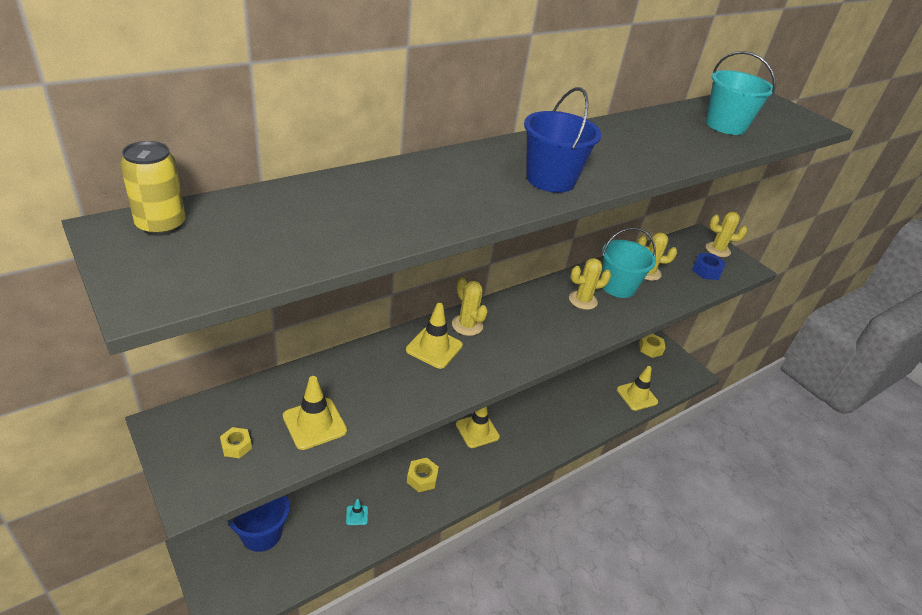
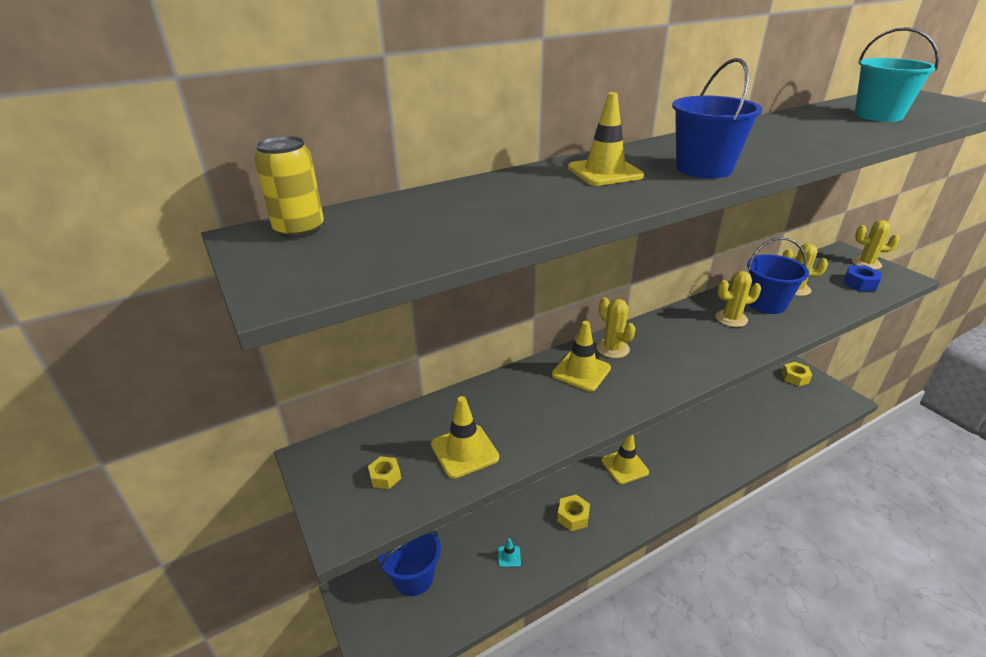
camera: 10 degrees right, 5 degrees down
turquoise bucket [602,227,656,298] -> blue bucket [747,237,809,314]
yellow traffic cone [617,366,658,411] -> yellow traffic cone moved to [568,92,644,186]

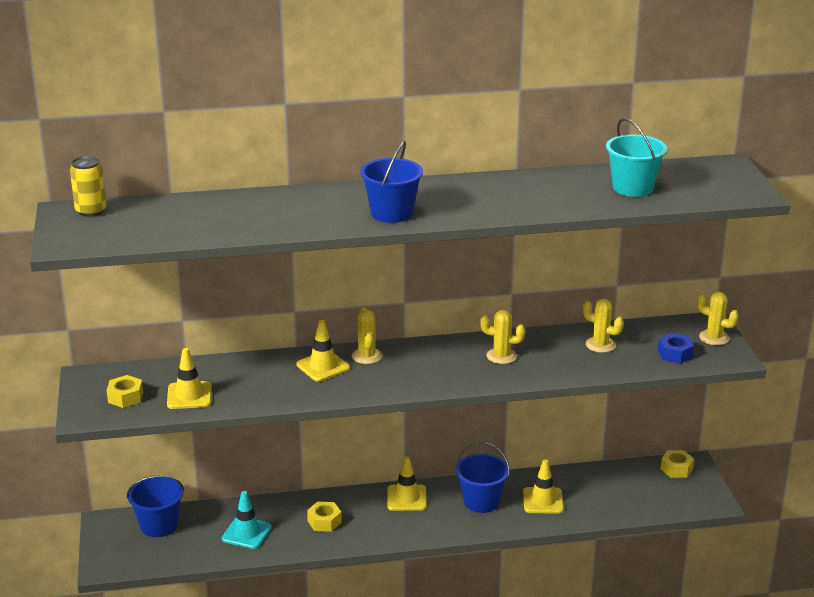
camera: 20 degrees right, 5 degrees down
yellow nut [368,456,401,489] -> yellow nut [107,375,143,408], size x1.52
turquoise traffic cone [498,538,521,567] -> turquoise traffic cone [222,491,272,549], size x1.93
yellow traffic cone [568,92,644,186] -> yellow traffic cone moved to [523,459,564,514]
blue bucket [747,237,809,314] -> blue bucket moved to [456,442,510,513]

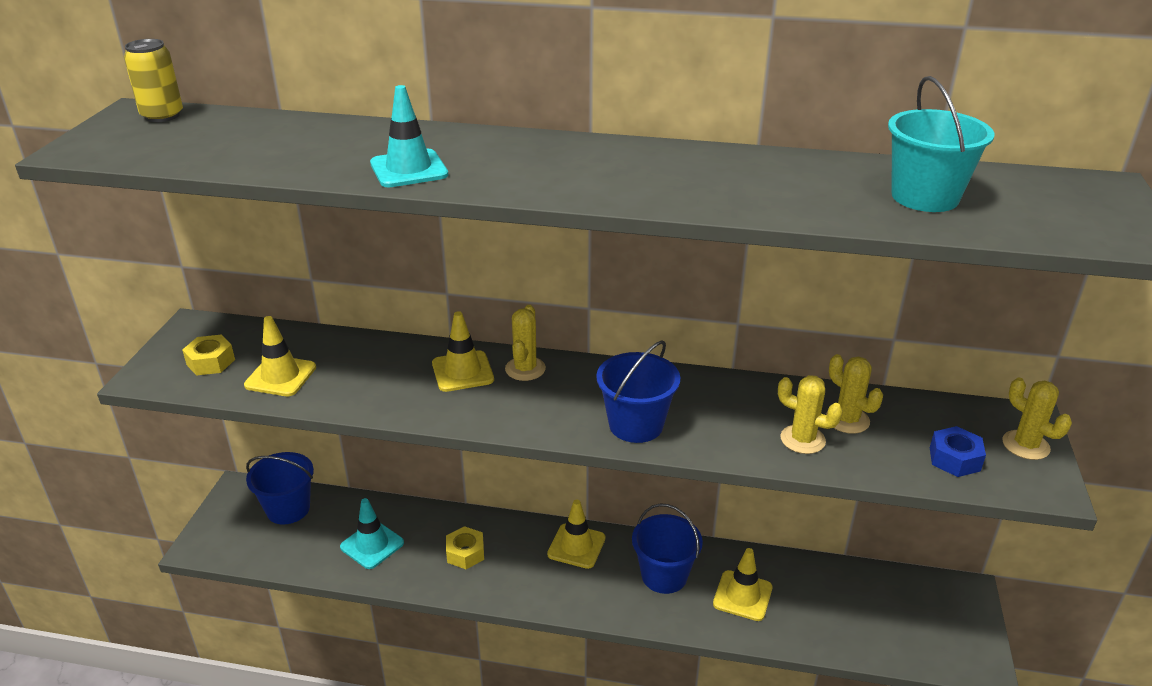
camera: 20 degrees right, 5 degrees up
blue bucket [360,141,423,223] -> blue bucket moved to [596,340,680,443]
yellow cactus [480,309,525,364] -> yellow cactus moved to [778,375,843,454]
yellow nut [660,450,694,478] -> none
none -> turquoise traffic cone [370,85,449,187]

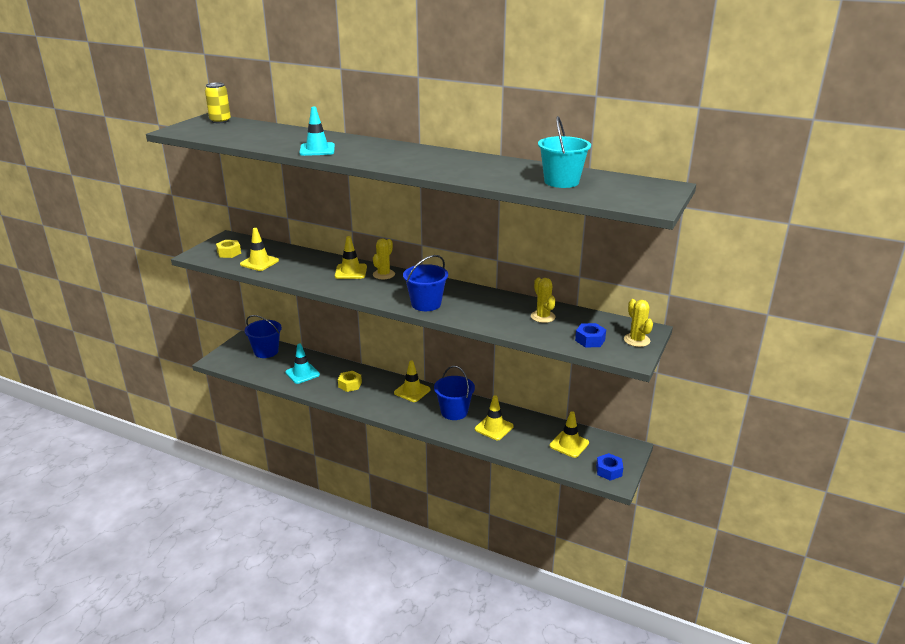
camera: 15 degrees right, 5 degrees down
yellow cactus [778,375,843,454] -> none
none -> yellow traffic cone [550,411,589,458]
none -> blue nut [596,453,623,481]

